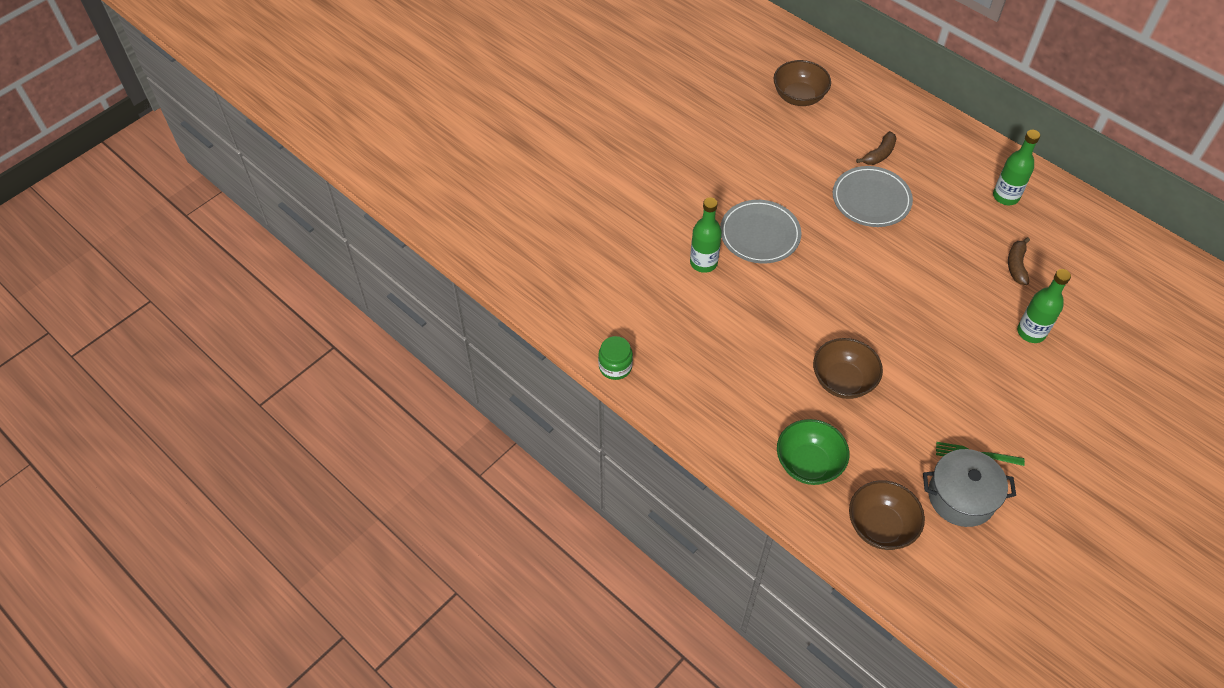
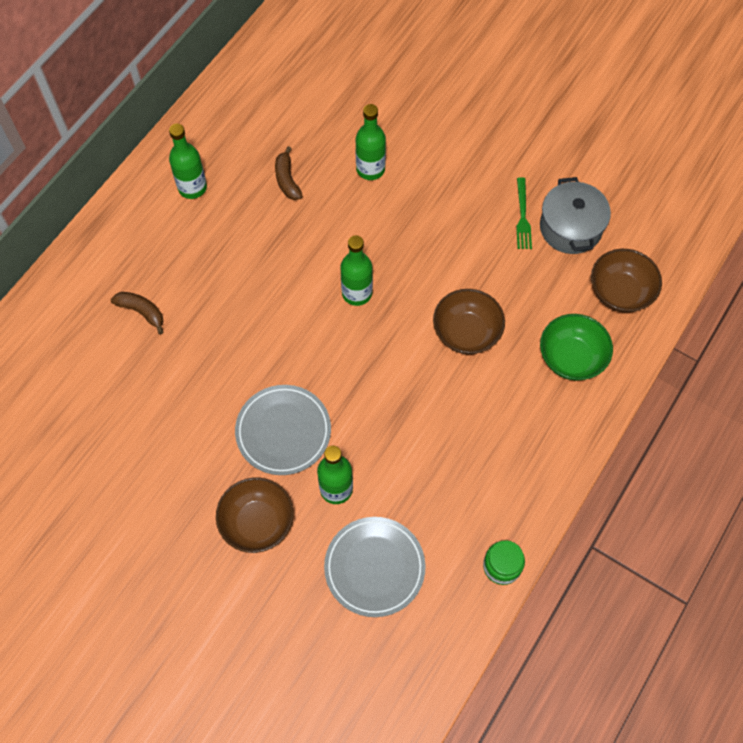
camera: 100 degrees left, 10 degrees up
brown bowl [773,60,831,106] -> brown bowl moved to [216,478,294,553]
grey plate [833,166,913,227] -> grey plate moved to [324,517,425,617]
brown banana [1008,237,1030,285] -> brown banana turned 75 degrees clockwise [275,146,303,200]
none -> green bottle [340,235,373,306]

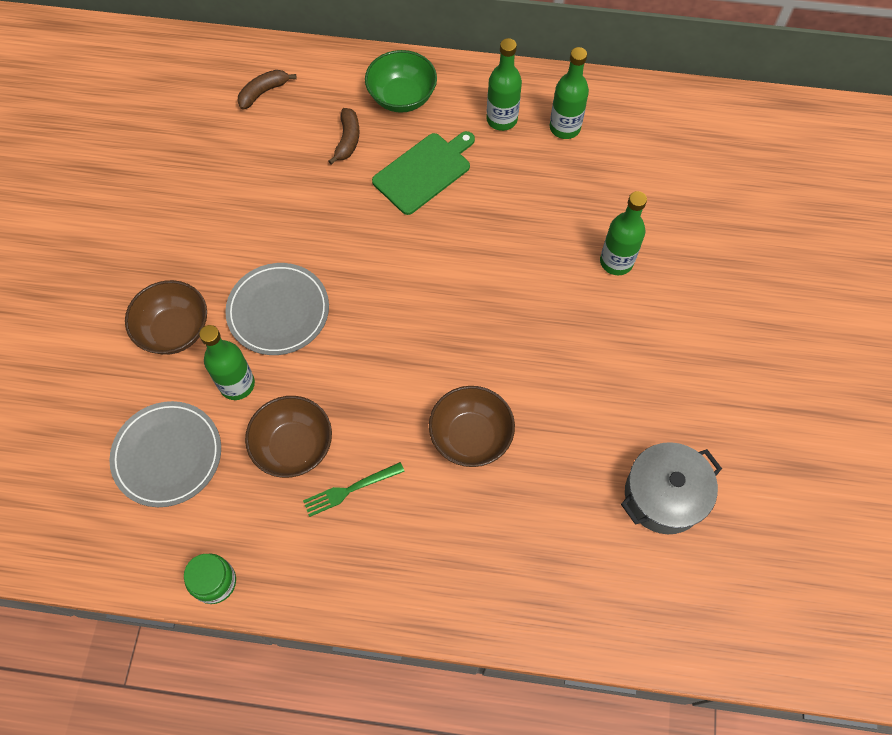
camera: 65 degrees right, 0 degrees up
brown banana [275,146,303,200] -> brown banana moved to [238,70,297,110]
green bottle [340,235,373,306] -> green bottle moved to [550,47,589,139]
green fork [516,177,532,249] -> green fork moved to [303,462,405,517]
green bowl [540,314,613,381] -> green bowl moved to [365,50,437,113]
brown bowl [591,249,662,313] -> brown bowl moved to [245,396,332,478]
none -> green cutting board [372,131,475,215]

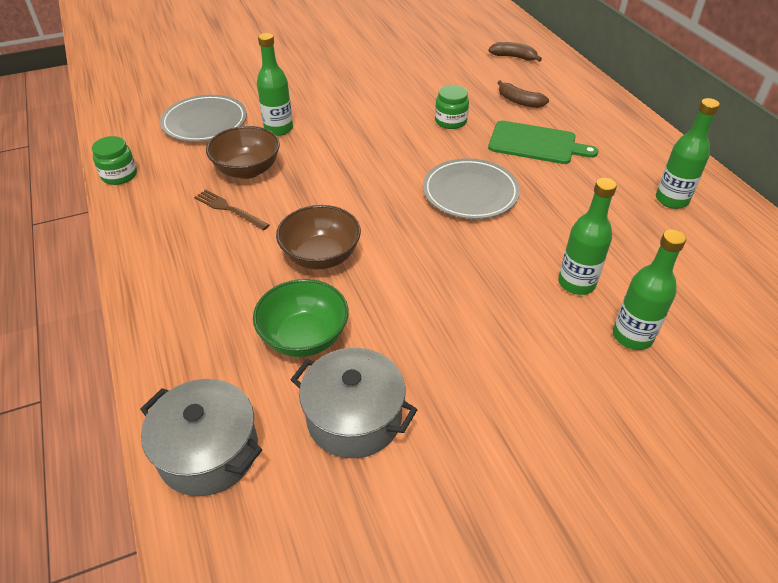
camera: 60 degrees right, 20 degrees down
brown bowl [125,280,207,355] -> none
grey plate [225,263,329,355] -> grey plate moved to [423,158,520,219]
green fork [303,462,405,517] -> brown fork [194,189,269,230]
brown banana [328,108,359,165] -> brown banana turned 60 degrees clockwise [497,80,549,108]
green bowl [365,50,437,113] -> green bowl moved to [253,279,349,357]
green bottle [486,38,522,131] -> green bottle moved to [613,229,686,350]
none -> grey pot [140,379,262,496]
none -> green jar [435,85,469,129]

